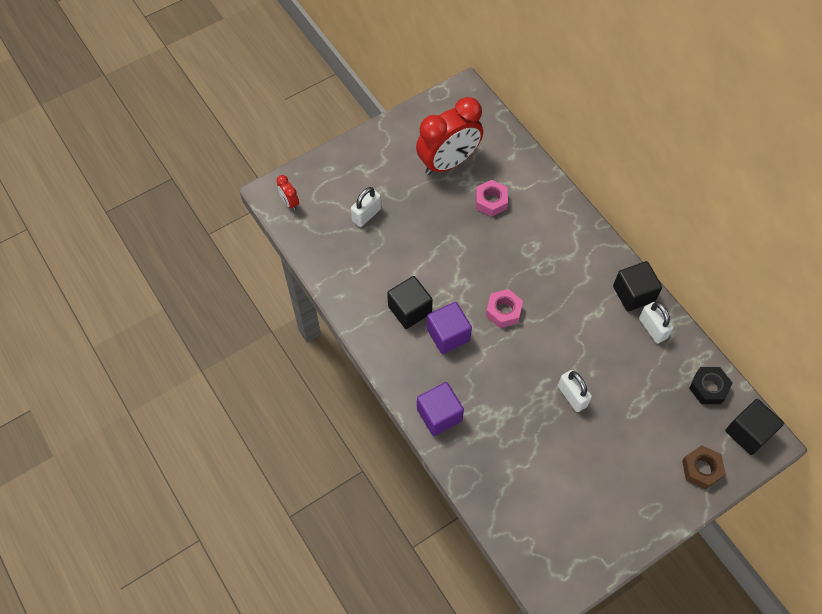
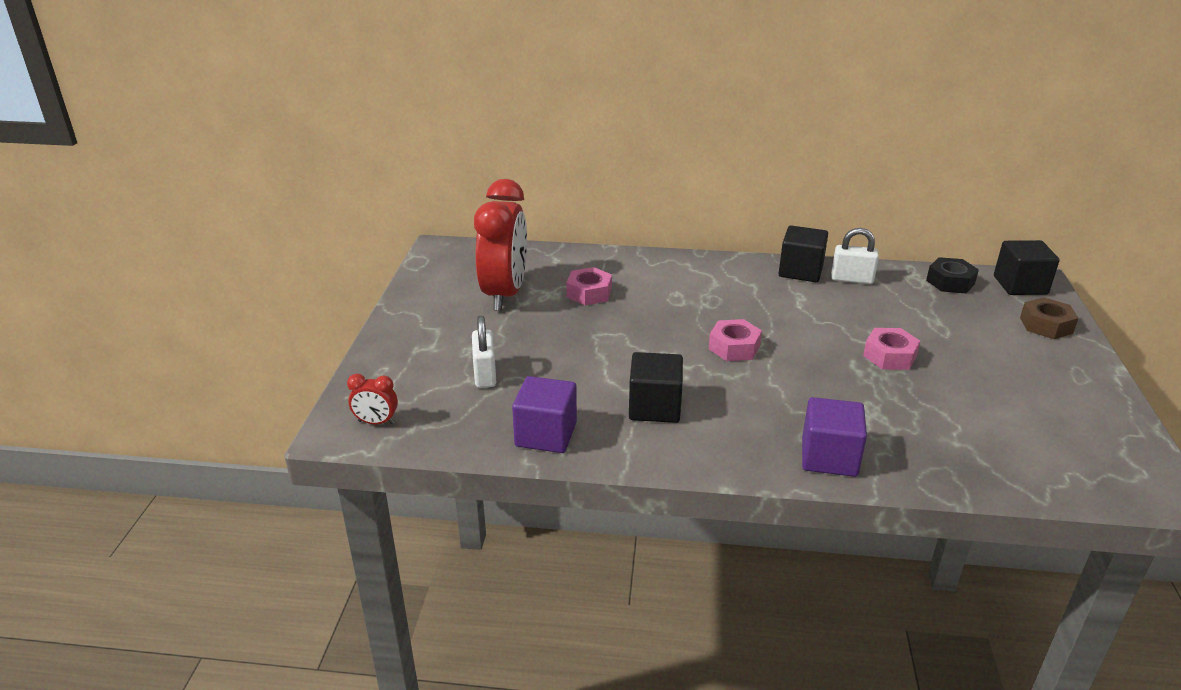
camera: 50 degrees left, 30 degrees down
purple cube [427,302,472,354] -> purple cube moved to [512,376,577,453]
white padlock [558,370,592,412] -> pink nut [863,328,920,370]

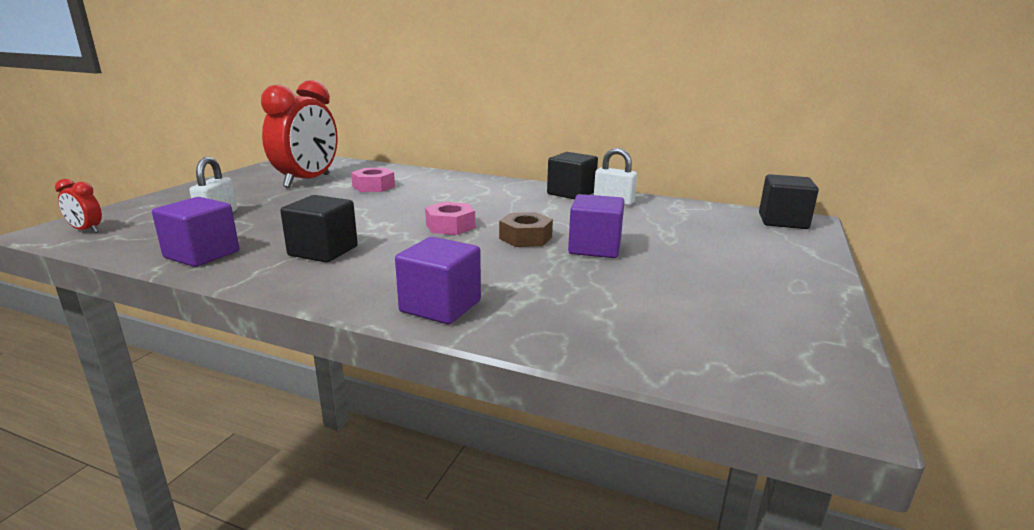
camera: 15 degrees right, 10 degrees down
pink nut [863,328,920,370] -> purple cube [568,194,625,258]
black nut [926,257,979,293] -> none
brown nut [1020,297,1079,339] -> brown nut moved to [499,212,553,247]

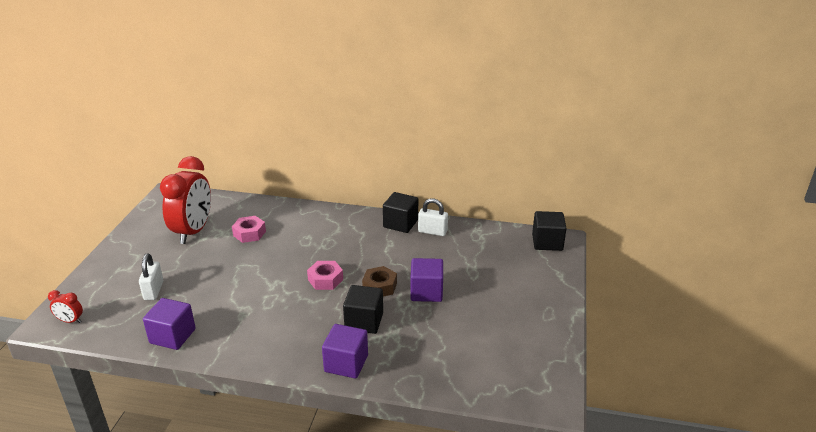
camera: 10 degrees left, 10 degrees up
black cube [280,195,358,263] -> black cube moved to [343,285,383,334]

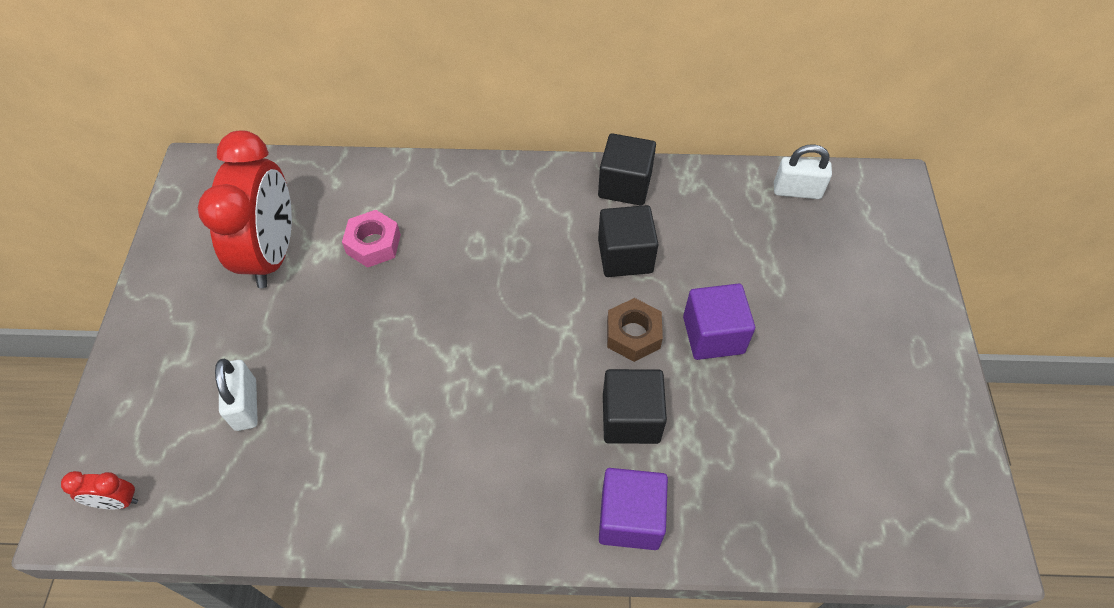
camera: 10 degrees left, 25 degrees up
purple cube [143,298,196,350] -> none
pink nut [307,261,343,290] -> none
white padlock [418,198,448,236] -> white padlock moved to [774,144,832,199]
black cube [532,211,567,251] -> black cube moved to [598,205,658,277]

